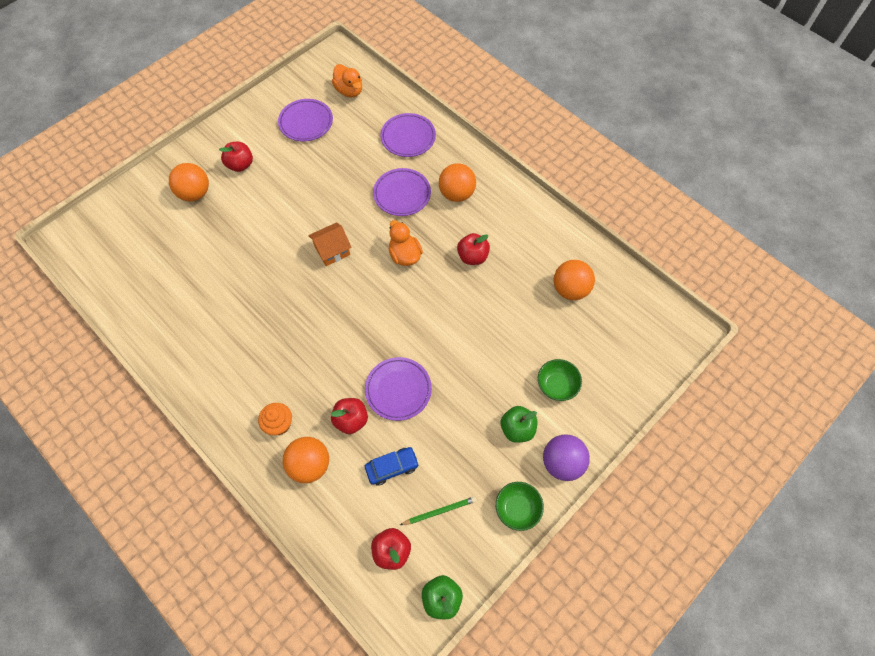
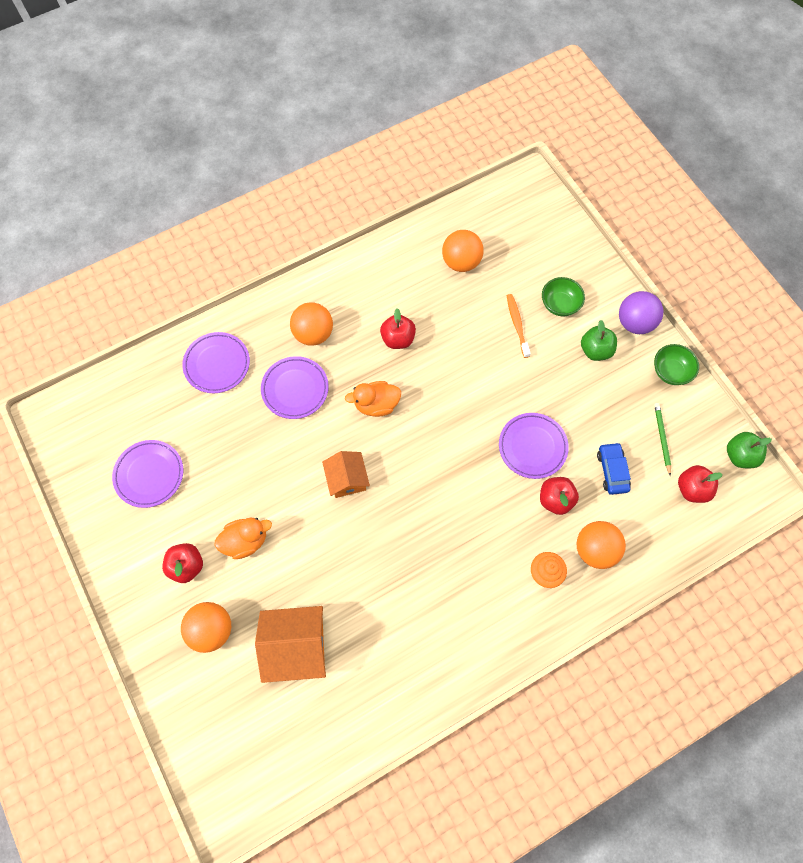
camera: 75 degrees left, 5 degrees up
orange duck [332,64,362,97] -> orange duck moved to [215,518,272,559]
none -> orange house [255,606,326,683]
none -> orange toothbrush [507,294,531,358]

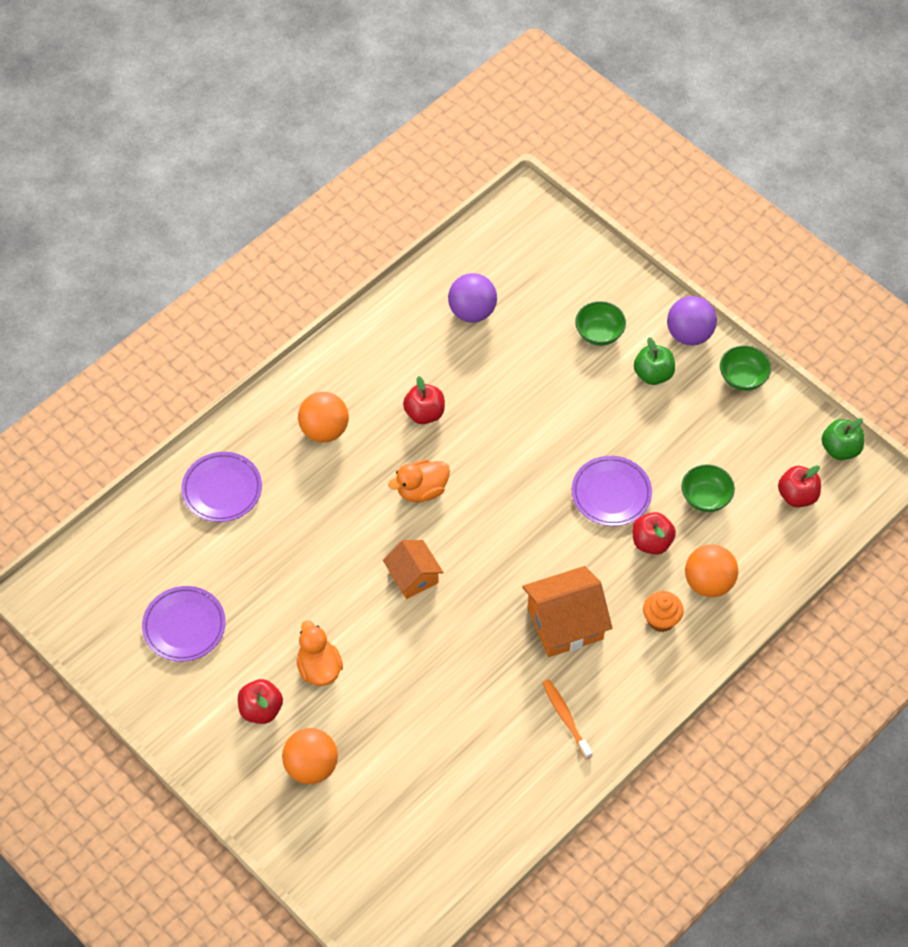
camera: 15 degrees left, 10 degrees down
orange duck [215,518,272,559] -> orange duck turned 75 degrees counterclockwise [297,620,343,686]
orange house [255,606,326,683] -> orange house moved to [522,566,612,657]
purple plate [261,356,329,419] -> none
orange ball [442,230,484,272] -> purple ball [448,273,497,323]
orange toothbrush [507,294,531,358] -> orange toothbrush moved to [543,679,593,759]
blue car [597,442,631,495] -> green bowl [682,464,735,512]
green pencil [654,403,671,476] -> none

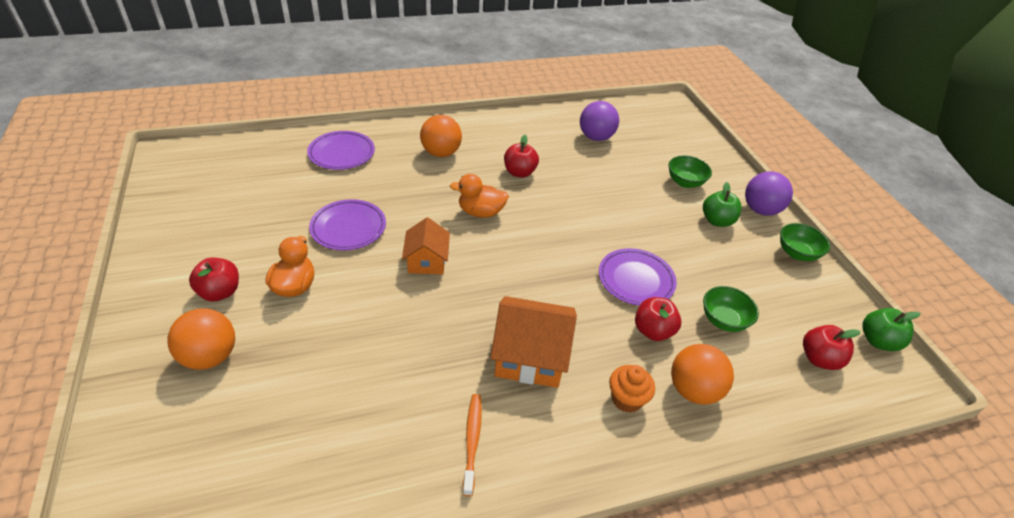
camera: 25 degrees right, 15 degrees down
purple plate [142,586,226,662] -> purple plate moved to [309,199,386,250]

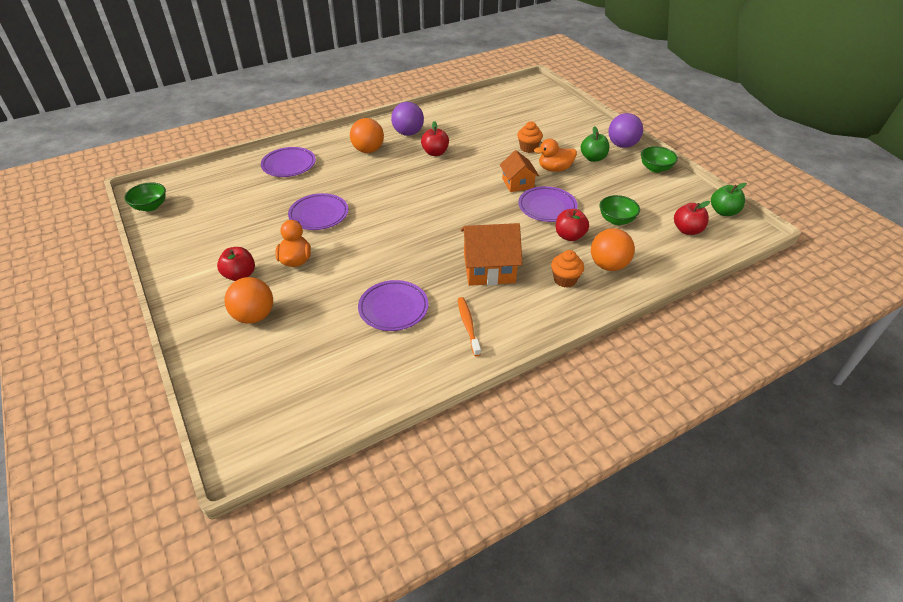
camera: 10 degrees left, 0 degrees up
orange house [402,218,450,274] -> orange house moved to [500,150,539,192]
orange duck [450,174,509,217] -> orange duck moved to [534,139,577,172]
purple ball [580,101,619,141] -> purple ball moved to [391,102,424,136]
green bowl [669,156,712,188] -> green bowl moved to [124,182,166,212]
none -> purple plate [358,280,429,331]
none -> orange cupcake [517,121,543,153]

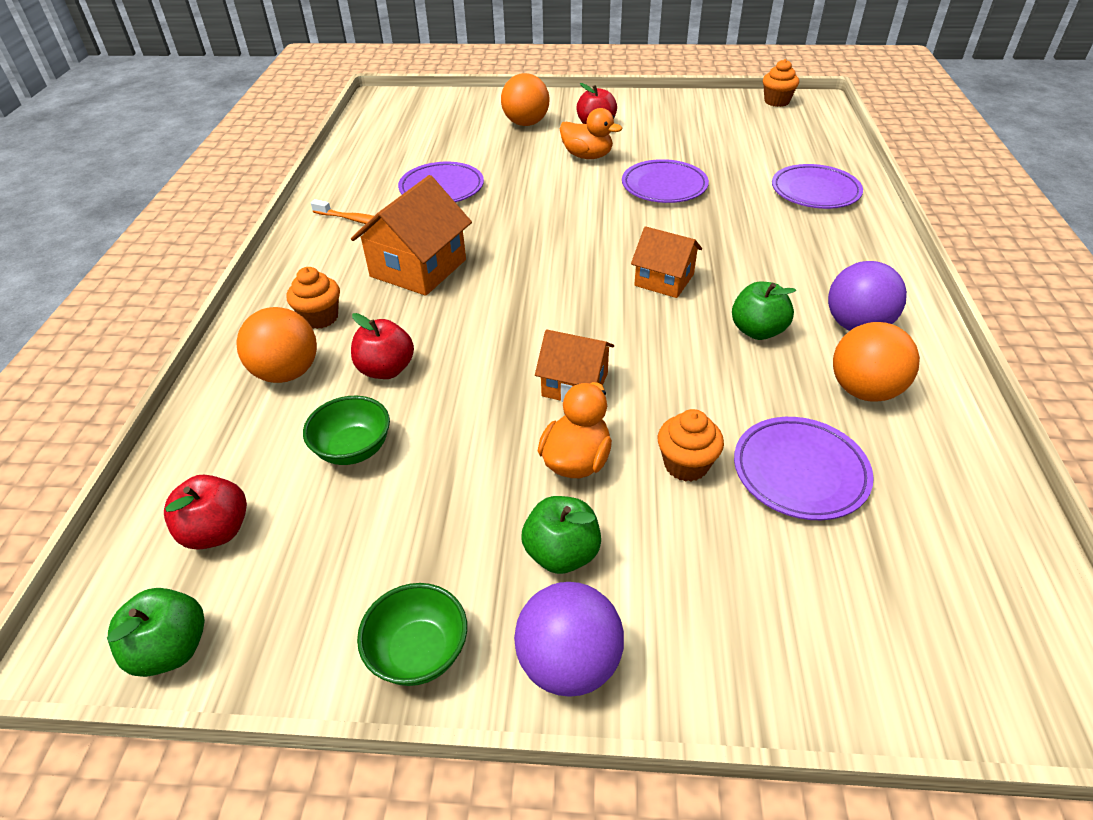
camera: 125 degrees right, 0 degrees up
green bowl [124,182,166,212] -> orange cupcake [763,59,799,107]
orange ball [350,118,384,153] -> orange ball moved to [833,322,920,402]
red apple [421,121,449,156] -> green apple [732,281,796,340]
purple plate [518,186,578,222] -> purple plate moved to [734,417,874,520]
none -> orange house [631,226,702,298]

